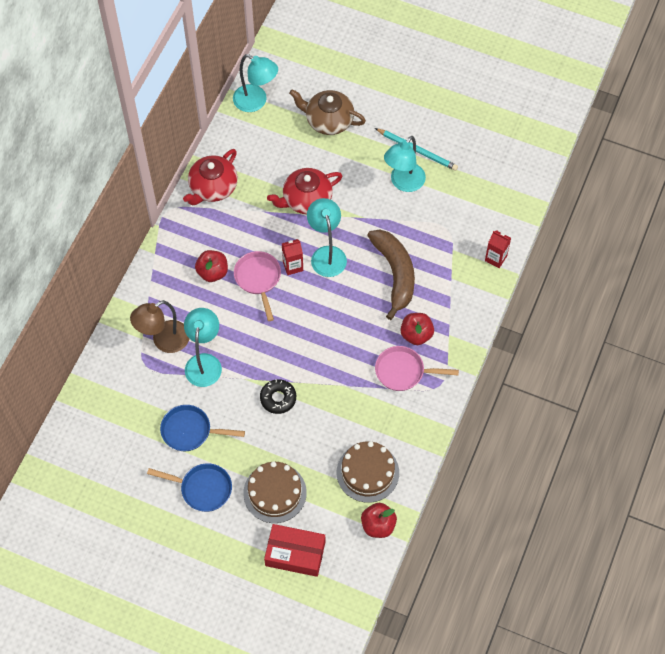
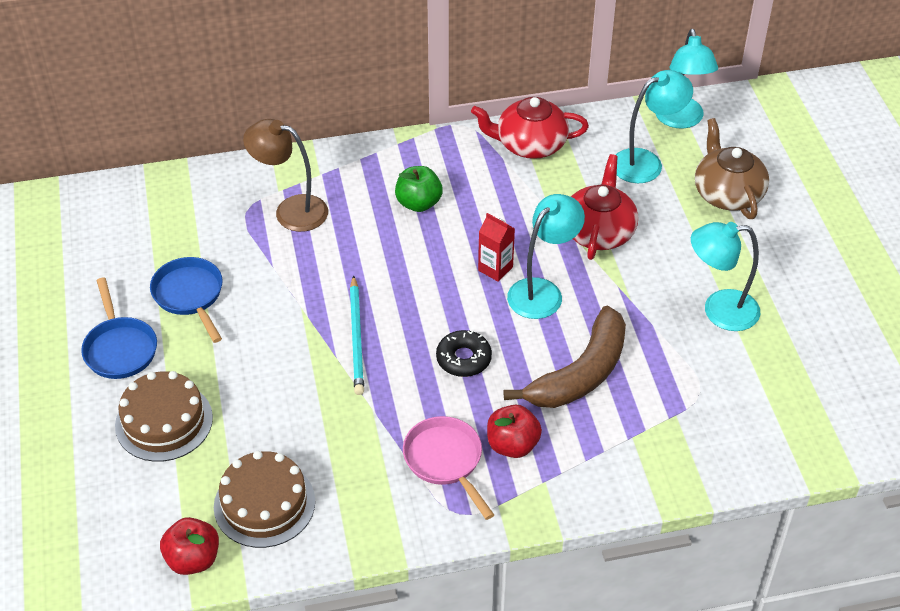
camera: 55 degrees right, 15 degrees down
turquoise lamp [184,308,222,387] -> turquoise lamp moved to [616,70,693,183]
red apple [195,250,228,282] -> green apple [395,166,443,212]
pink pan [234,251,281,321] -> none
black donut [260,379,296,414] -> black donut moved to [436,330,492,377]
red box [264,524,325,577] -> none
red teapot [267,168,342,214] -> red teapot turned 75 degrees clockwise [571,154,638,260]
turquoise pencil [375,128,458,171] -> turquoise pencil moved to [350,275,364,395]
red carton [485,230,511,268] -> none

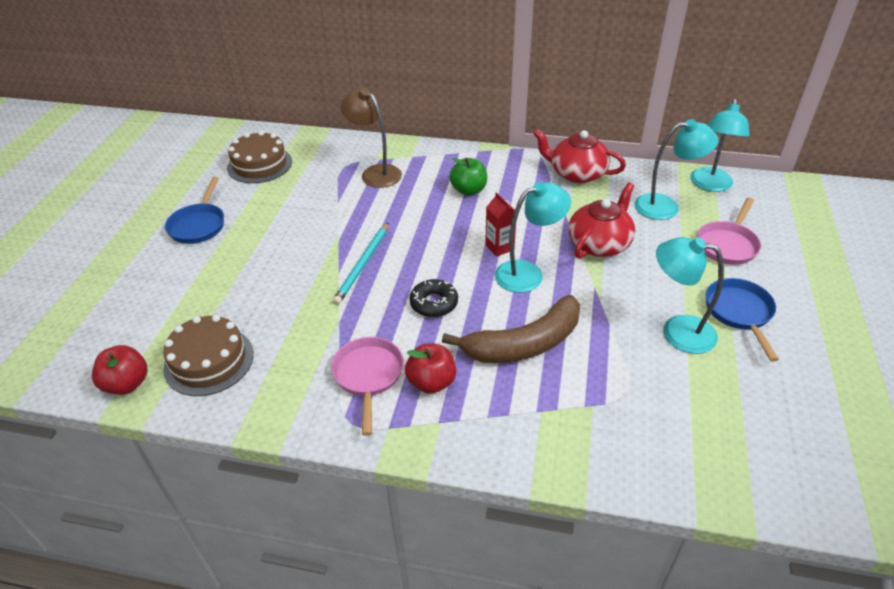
camera: 25 degrees right, 5 degrees down
brown cake [115,371,213,462] -> brown cake moved to [227,131,292,183]
blue pan [150,257,223,343] -> blue pan moved to [706,278,779,362]
brown teapot [695,118,769,219] -> pink pan [697,198,761,265]

